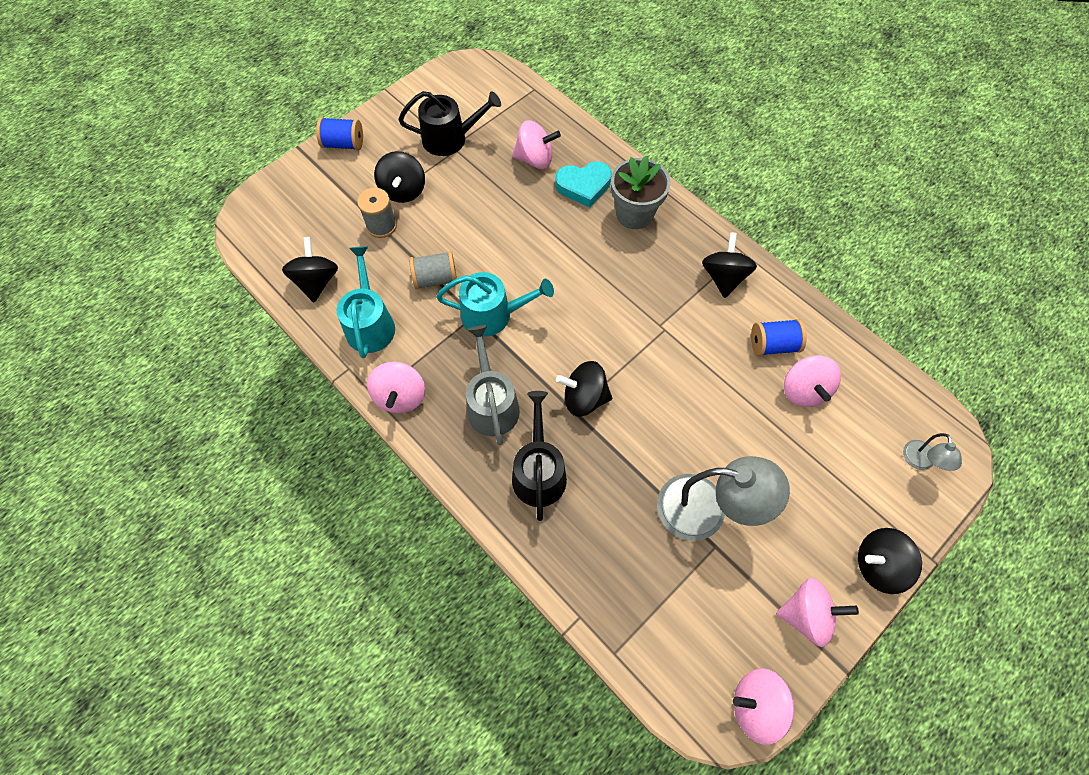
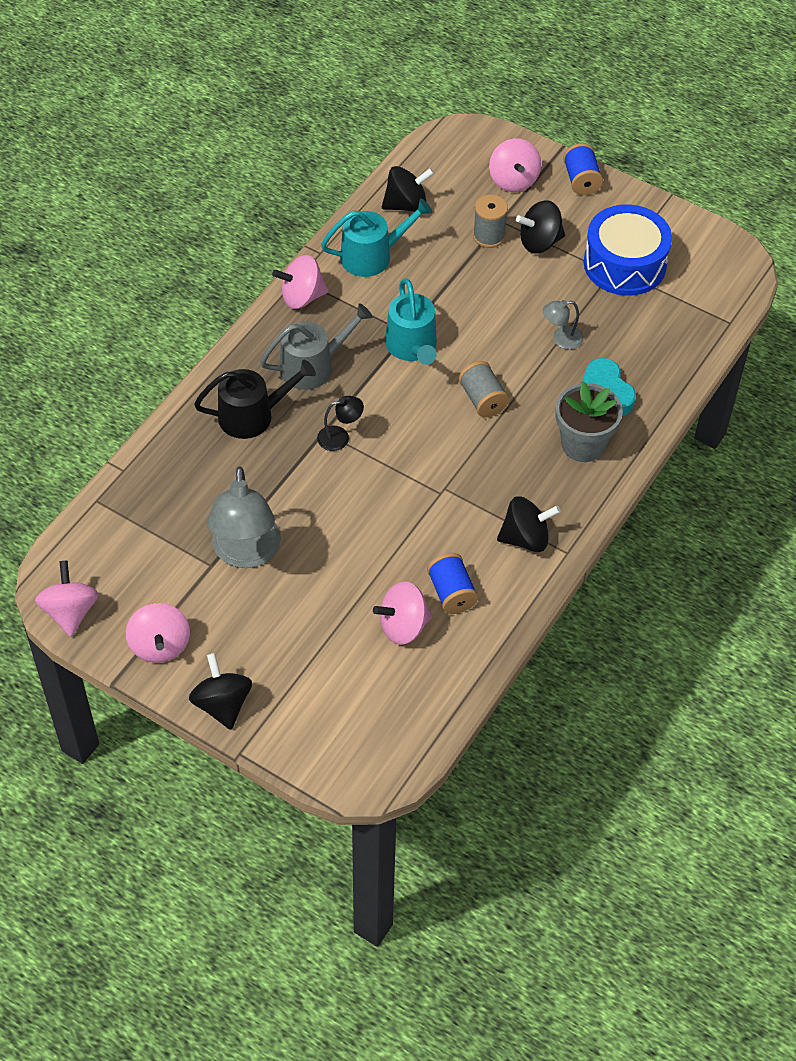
camera: 75 degrees right, 10 degrees down
black watering can [398,91,501,156] -> blue drum [584,204,672,296]
grey spool [409,251,457,289] -> grey spool moved to [459,361,509,418]
pink spinning top [512,120,561,169] -> pink spinning top moved to [489,138,541,192]
black spinning top [556,361,612,417] -> black lamp [317,396,364,451]
grey lamp [903,433,962,471] -> grey lamp moved to [543,300,584,349]

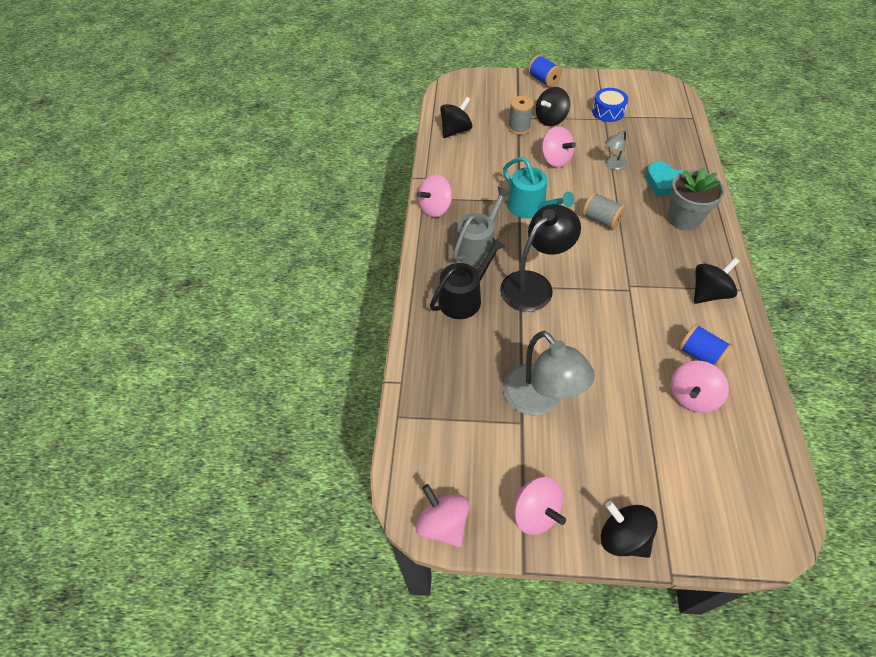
camera: 25 degrees left, 0 degrees up
black lamp [317,396,364,451] -> black lamp [500,204,581,312], size x2.08
turquoise watering can [321,198,432,277] -> none
pink spinning top [489,138,541,192] -> pink spinning top moved to [542,126,576,167]
blue drum [584,204,672,296] -> blue drum [592,88,628,122], size x0.58

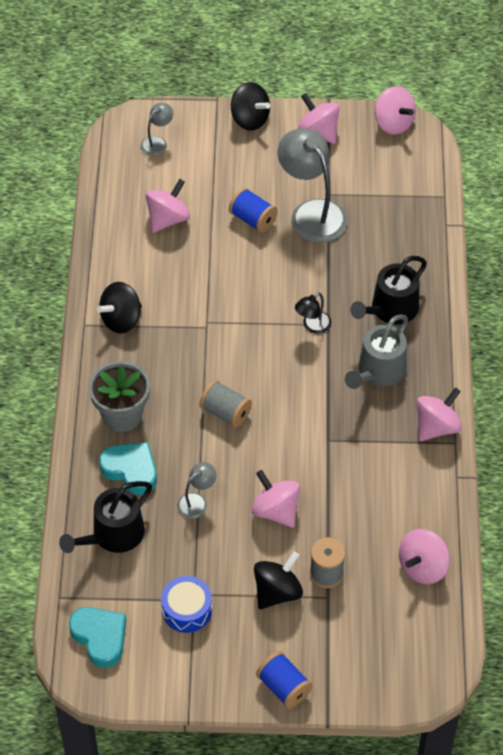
camera: 175 degrees right, 0 degrees up
black spinning top [440,97,472,138] -> pink spinning top [399,529,450,584]
black lamp [500,204,581,312] -> black lamp [295,292,331,334], size x0.48
turquoise watering can [503,157,574,218] -> none
blue spool [678,324,733,367] -> blue spool moved to [229,188,278,233]
none -> black watering can [59,481,152,553]
none -> turquoise heart [69,607,126,668]
none -> grey lamp [141,103,173,156]

